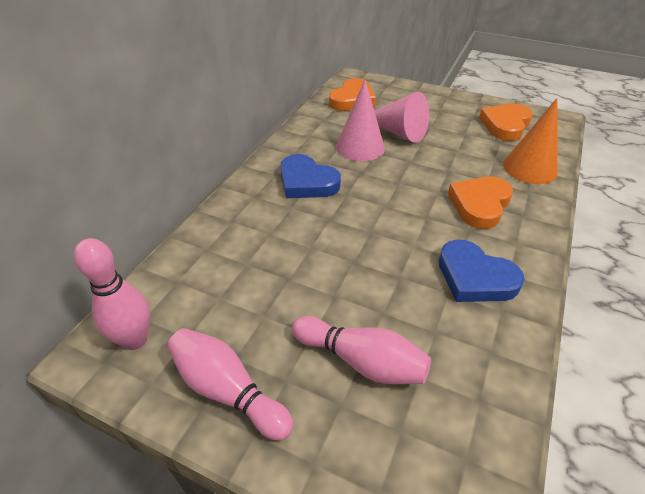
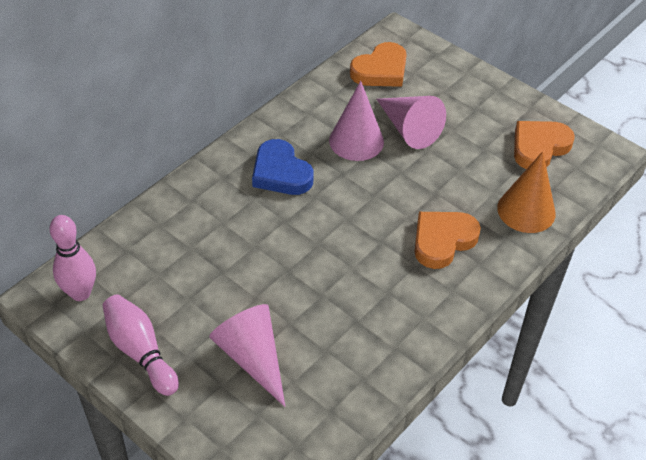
camera: 15 degrees right, 5 degrees up
pink bowling pin [292,316,431,384] -> pink cone [209,304,285,407]
blue heart [439,240,525,302] -> none

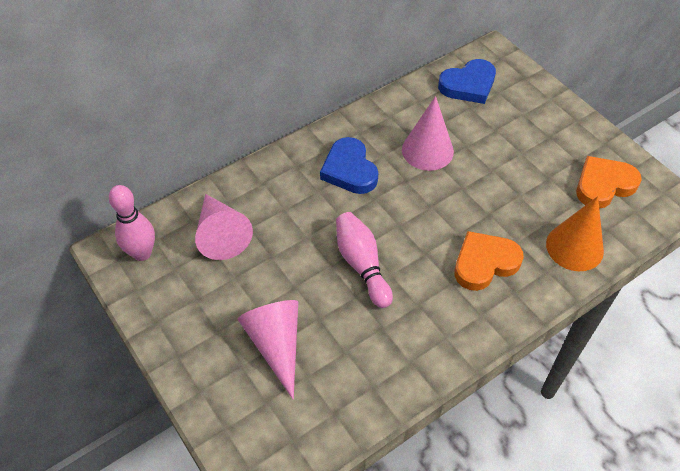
camera: 15 degrees right, 5 degrees up
pink bowling pin [102,294,179,396] -> pink bowling pin moved to [336,212,393,308]
orange heart [350,42,407,87] -> blue heart [438,59,496,104]
pink cone [377,96,446,149] -> pink cone moved to [195,194,253,260]

